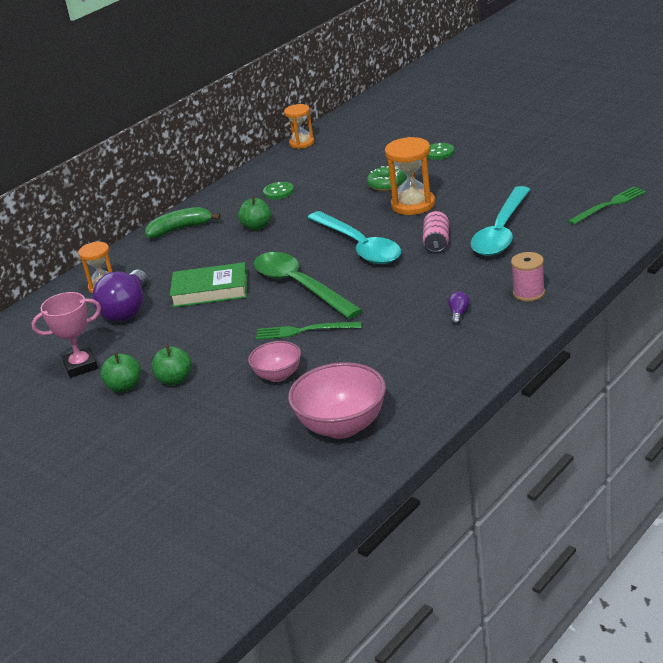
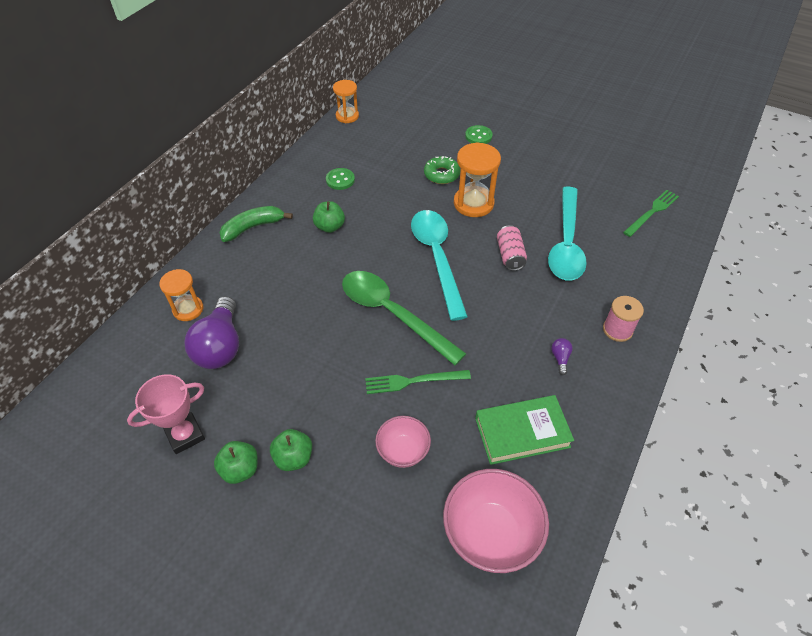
camera: 15 degrees left, 20 degrees up
green book [170,262,247,307] -> green book moved to [475,395,574,465]
turquoise spoon [308,211,401,264] -> turquoise spoon turned 150 degrees counterclockwise [411,210,468,321]

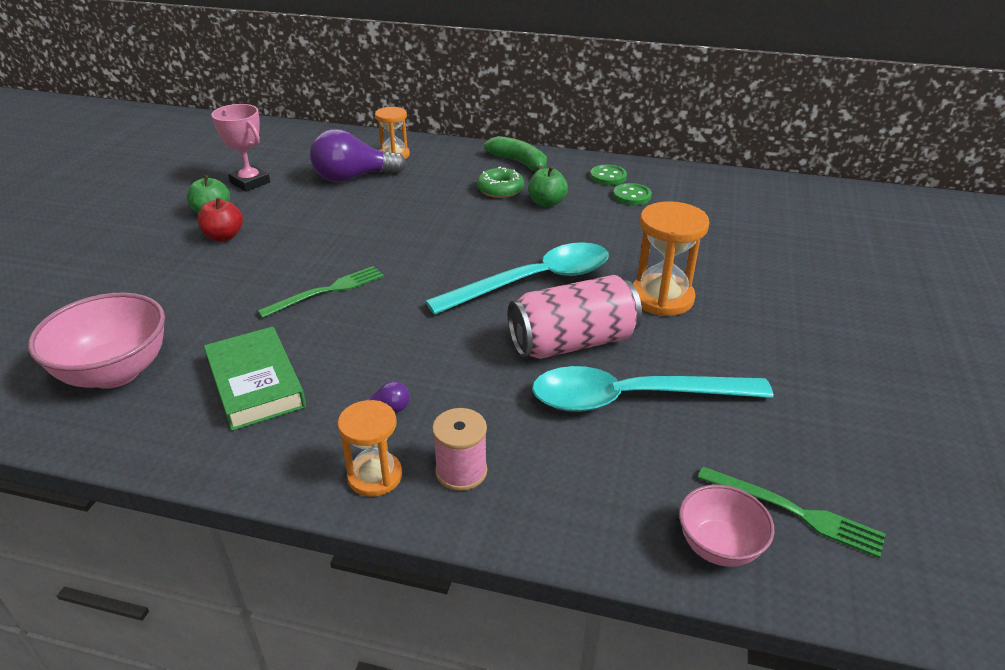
camera: 75 degrees right, 15 degrees down
green apple [270,429,312,471] -> red apple [198,198,243,241]
orange hourglass [333,80,359,123] -> orange hourglass moved to [338,400,402,497]
green spoon [342,271,466,365] -> none
green fork [365,370,471,394] -> green fork turned 75 degrees clockwise [257,266,384,318]
pink bowl [375,416,431,468] -> pink bowl moved to [679,484,775,567]
green donut [424,156,460,184] -> green donut moved to [477,166,524,198]
green button [465,125,493,144] -> green button moved to [590,165,627,185]
pink can [497,225,527,271] -> pink can [508,275,642,359], size x1.75

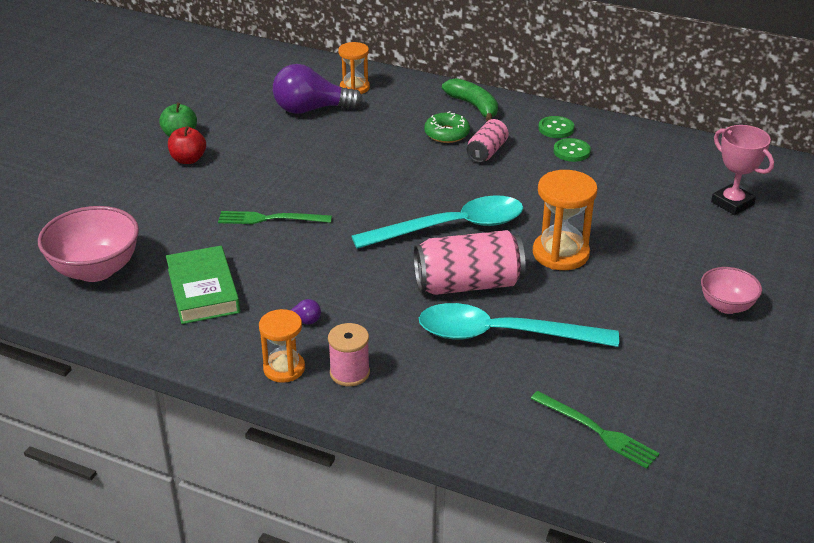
camera: 10 degrees right, 0 degrees up
pink trophy [211,104,270,192] -> pink trophy moved to [711,125,774,215]
green fork [257,266,384,318] -> green fork turned 150 degrees counterclockwise [218,211,332,224]
green apple [528,166,568,207] -> pink can [467,119,509,162]
pink bowl [679,484,775,567] -> pink bowl moved to [701,267,762,314]

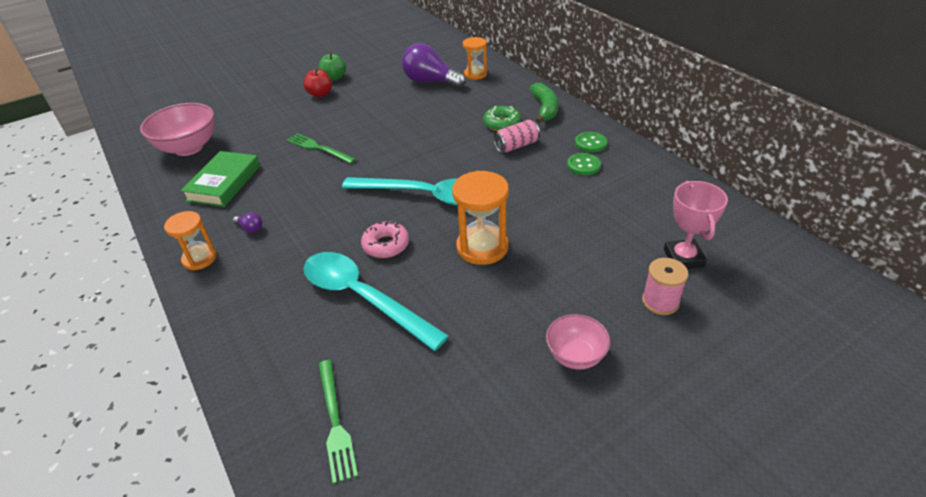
camera: 35 degrees right, 5 degrees up
pink spool [328,323,370,386] -> pink spool moved to [642,258,689,315]
pink can [414,230,526,295] -> pink donut [361,221,409,258]

